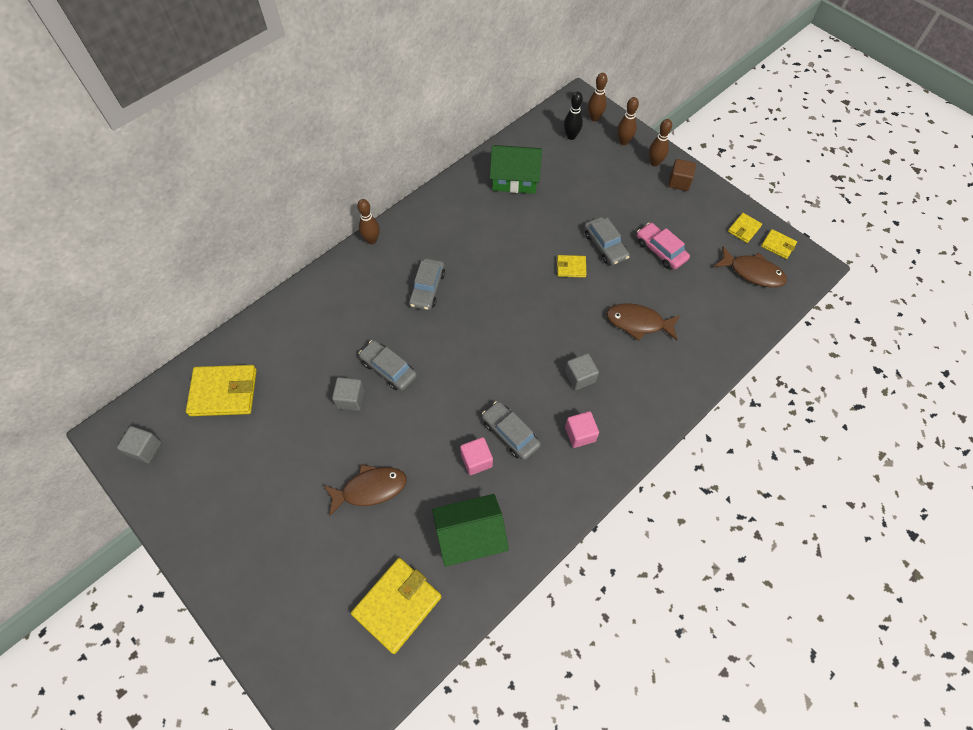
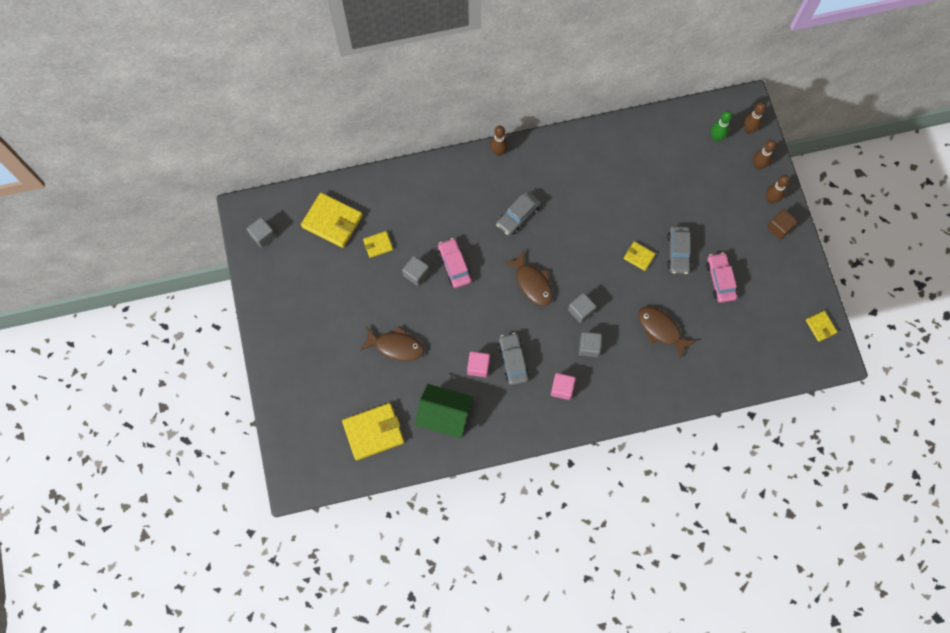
camera: 30 degrees right, 10 degrees up
grey car [359,340,417,391] -> pink car [438,238,472,288]
green house [490,145,542,194] -> none
black bowling pin [564,92,583,140] -> green bowling pin [711,111,732,142]
brown fish [714,246,787,287] -> brown fish moved to [504,250,553,306]
yellow wallet [728,213,762,243] -> yellow wallet moved to [363,231,393,258]
none -> grey cube [568,293,597,323]

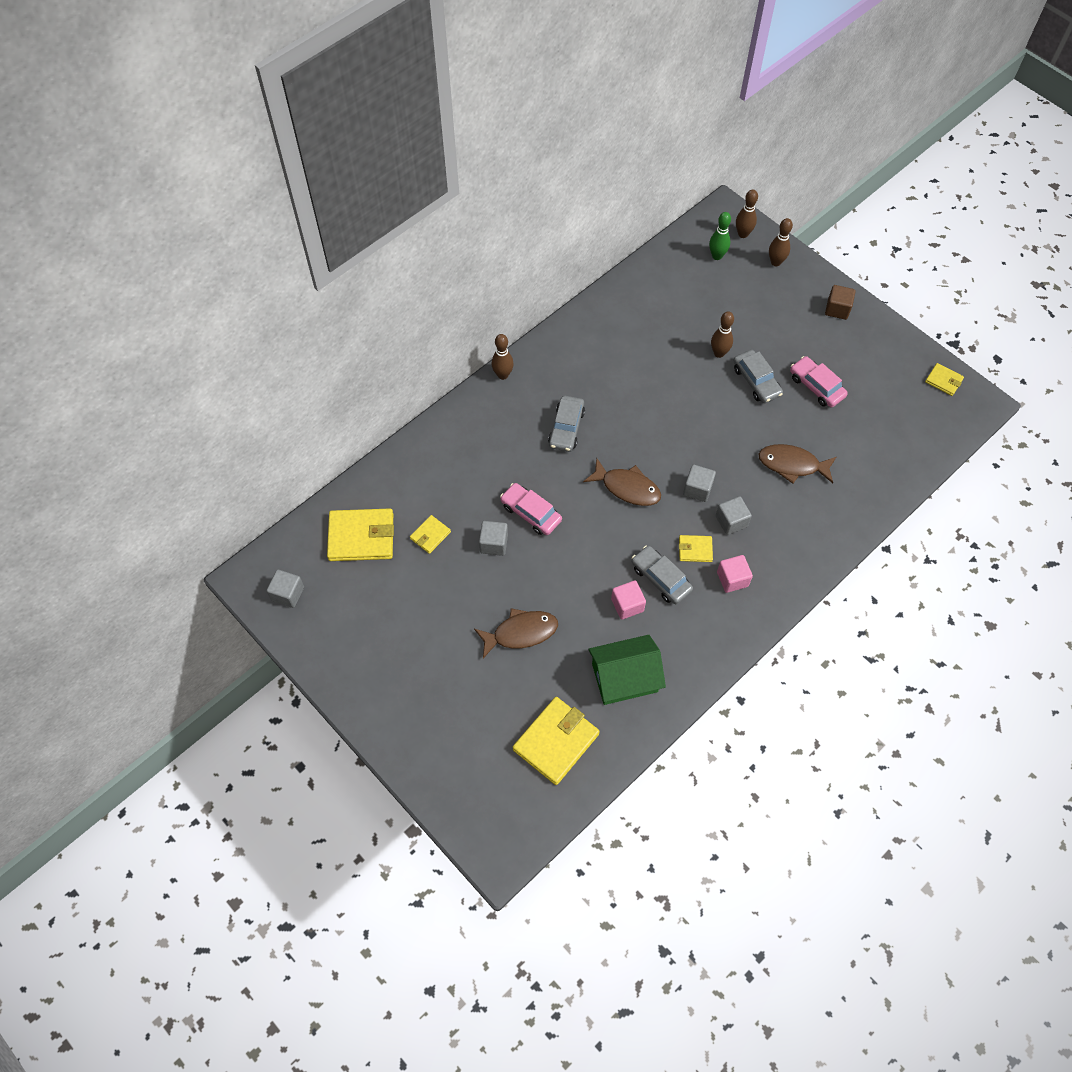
camera: 30 degrees left, 10 degrees down
yellow wallet [624,241,655,271] -> yellow wallet moved to [679,535,713,562]
brown bowling pin [766,175,790,204] -> brown bowling pin moved to [711,312,734,358]

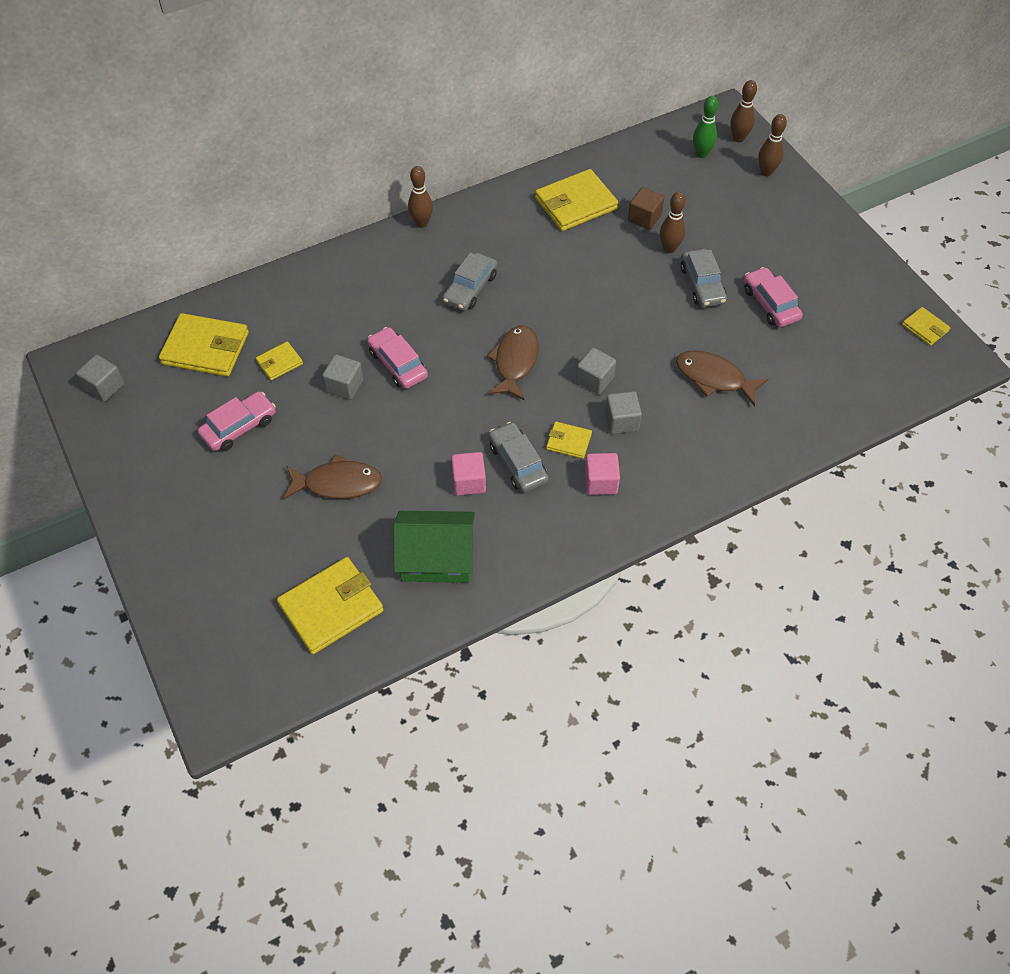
camera: 15 degrees right, 5 degrees down
brown fish [583,458,661,506] -> brown fish turned 120 degrees counterclockwise [487,325,539,400]
brown cube [825,285,856,320] -> brown cube moved to [628,187,664,230]
none -> pink car [198,391,276,451]
none -> yellow wallet [535,169,618,231]

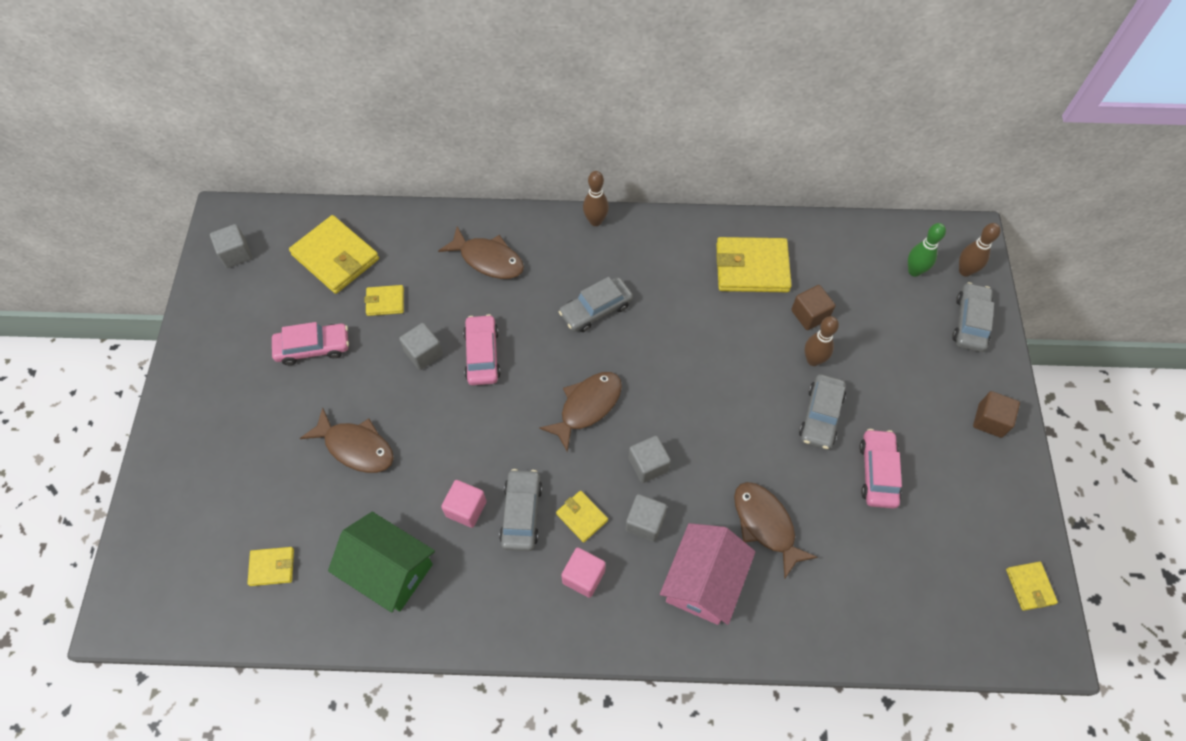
camera: 30 degrees right, 5 degrees up
yellow wallet [277,557,384,654] -> yellow wallet [247,547,294,586], size x0.51
brown bowling pin [758,114,787,176] -> grey car [952,282,994,352]
none -> brown fish [438,226,524,279]
none -> pink house [660,523,756,625]
none -> brown cube [973,391,1020,438]

